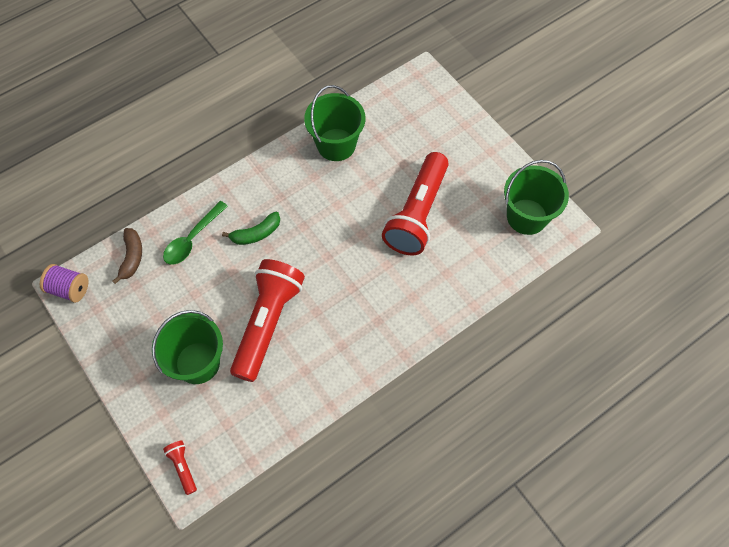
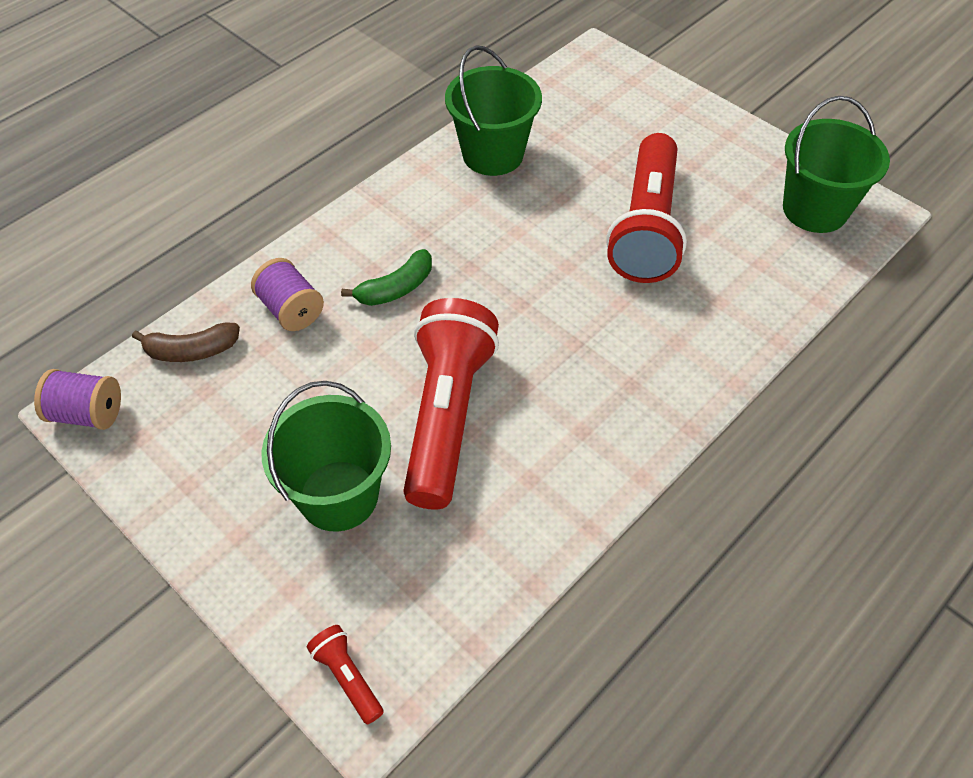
camera: 10 degrees left, 10 degrees down
brown banana [113,228,142,284] -> brown banana turned 90 degrees clockwise [132,322,240,362]
green spoon [163,201,228,265] -> purple spool [251,258,324,331]

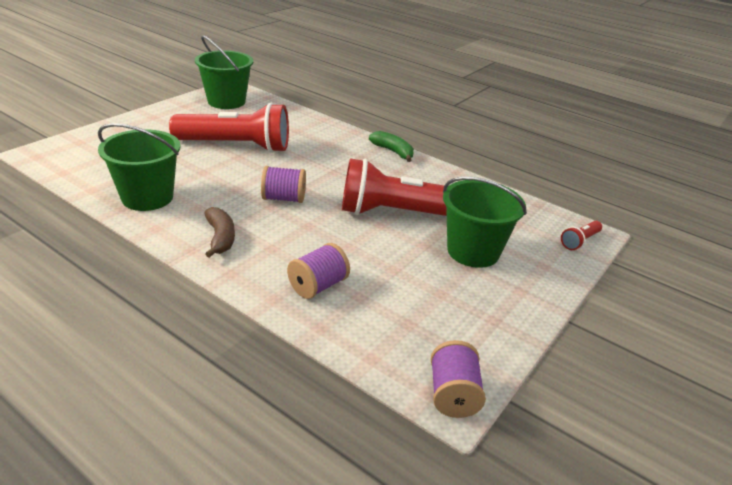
camera: 100 degrees left, 20 degrees down
brown banana [132,322,240,362] -> brown banana moved to [205,207,235,258]
green banana [341,249,432,306] -> green banana moved to [369,131,414,162]
none -> purple spool [261,166,306,203]

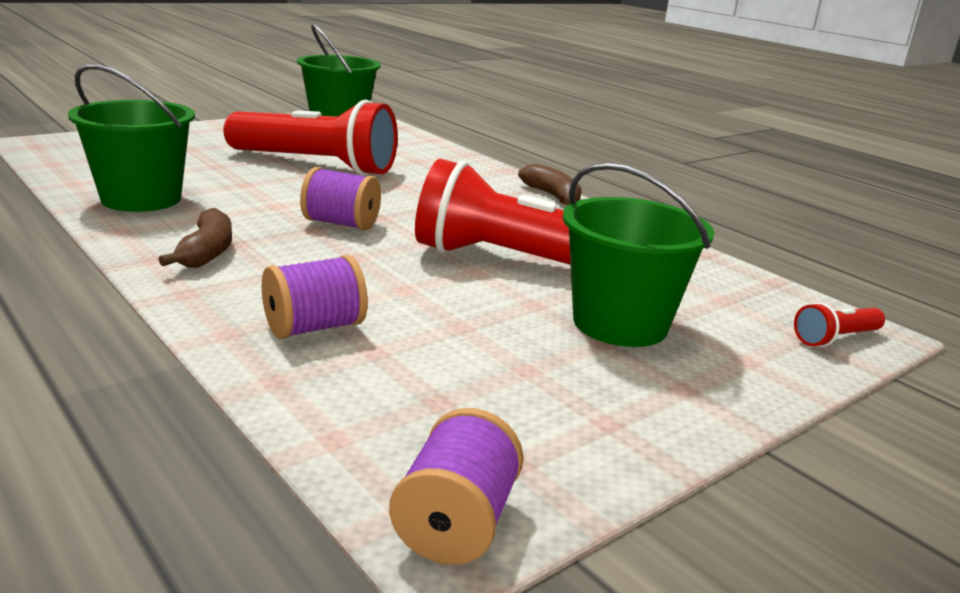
camera: 15 degrees right, 10 degrees down
green banana [369,131,414,162] -> brown banana [518,164,582,205]

